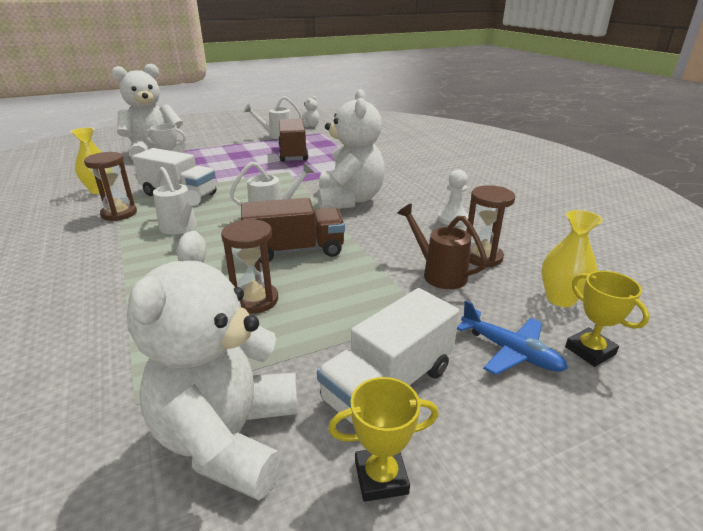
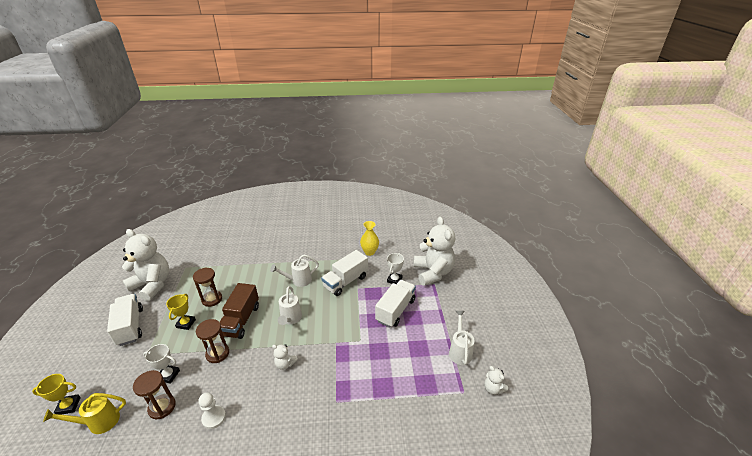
camera: 110 degrees right, 5 degrees up
brown hourglass [84,152,137,221] -> brown hourglass moved to [196,319,229,363]
brown truck [278,118,308,162] -> none
white teddy bear [317,89,385,209] -> white teddy bear [272,344,298,370], size x0.42
yellow trophy [328,377,438,502] -> yellow trophy moved to [166,294,196,330]
brown watering can [397,203,487,289] -> white trophy [143,344,180,384]
blue plane [457,300,568,375] -> none
yellow vase [541,210,602,307] -> yellow watering can [43,393,126,434]
none -> white truck [375,280,416,328]

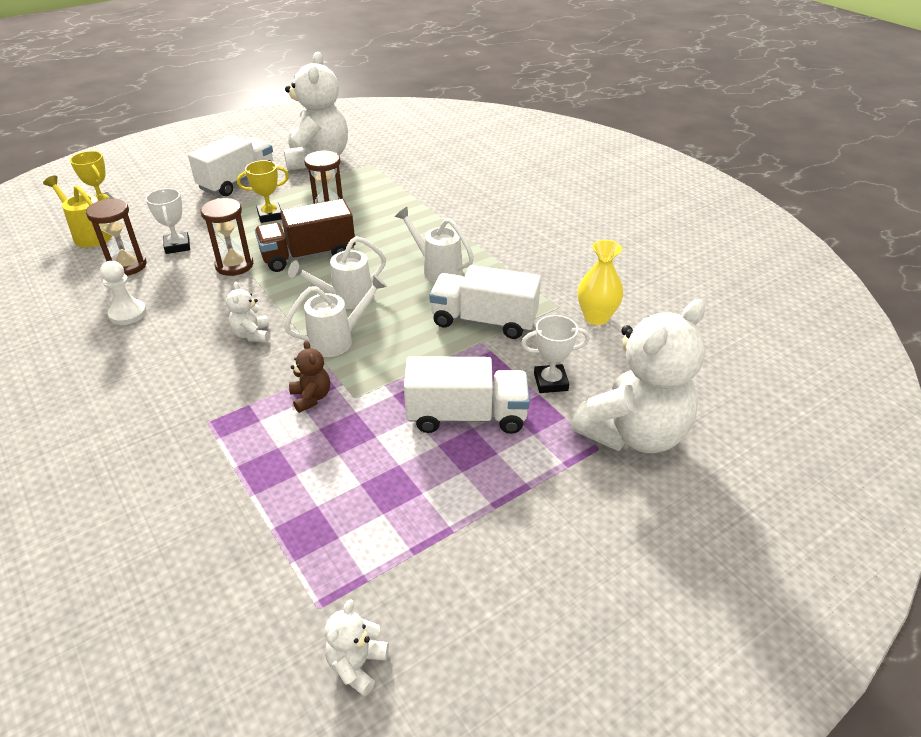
camera: 60 degrees right, 5 degrees up
white watering can [449,311,475,365] -> white watering can moved to [284,275,387,357]
none -> brown teddy bear [289,340,330,413]

